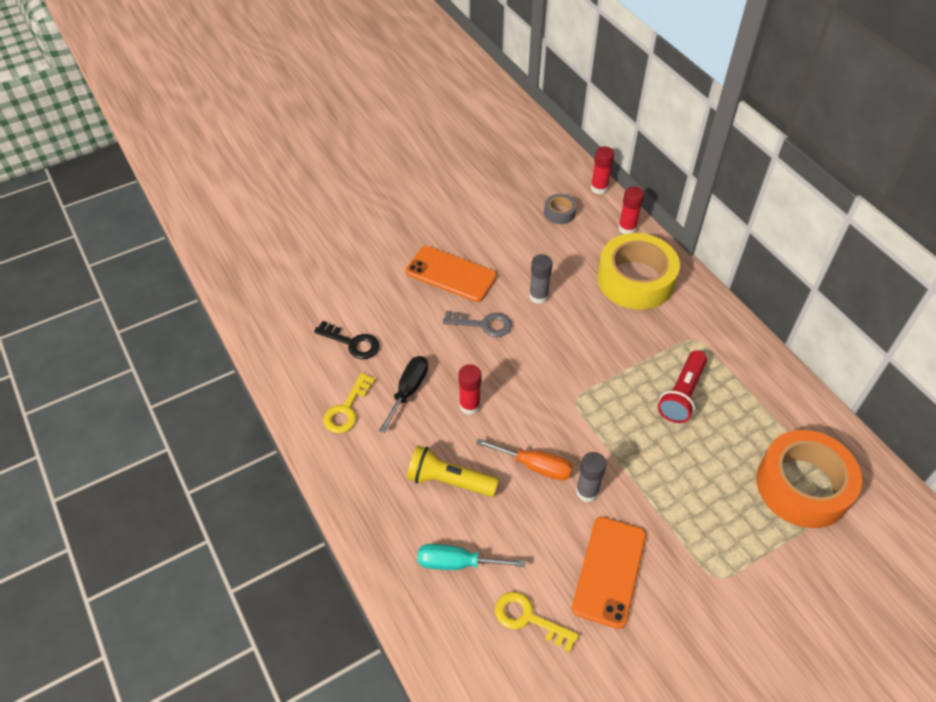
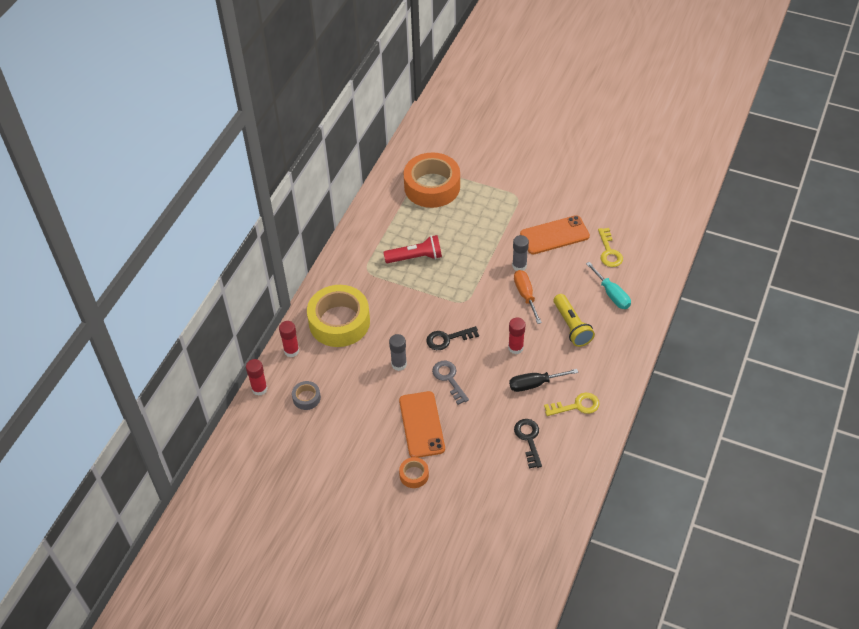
camera: 125 degrees left, 0 degrees up
none -> orange tape [399,457,429,488]
none -> black key [426,326,479,350]

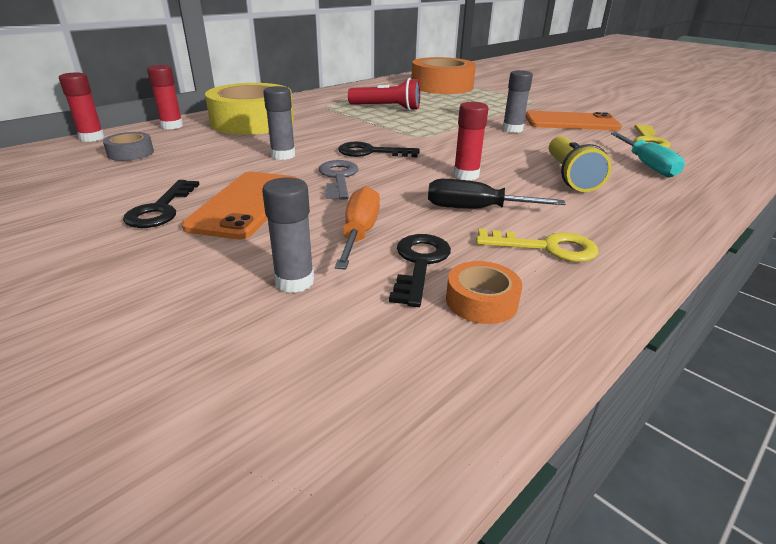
camera: 20 degrees right, 20 degrees down
orange tape [399,457,429,488] -> orange tape moved to [446,261,522,324]
orange screwdriver [514,270,542,324] -> orange screwdriver moved to [335,186,380,270]
none -> black key [123,180,200,228]
none -> grey glue stick [262,177,314,293]

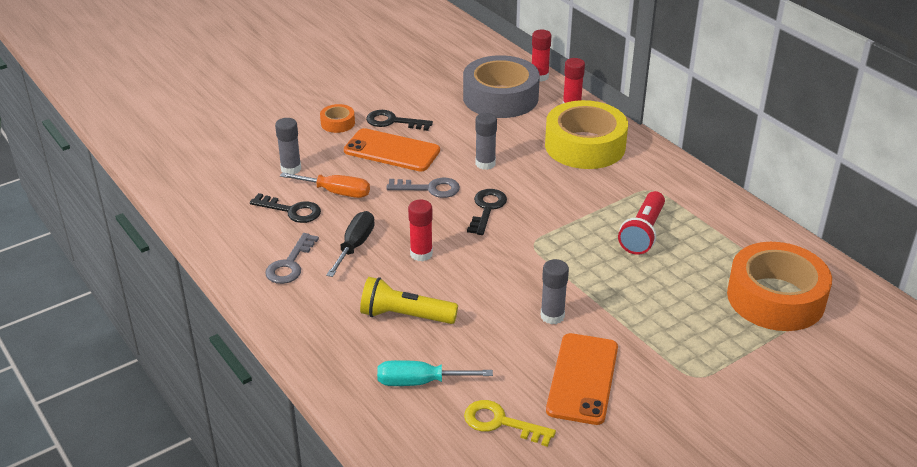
camera: 100 degrees right, 5 degrees up
grey tape [103,132,154,161] -> grey tape [463,55,540,118], size x2.30
orange tape [446,261,522,324] -> orange tape moved to [320,104,355,133]
yellow key [476,228,599,262] -> grey key [265,233,319,284]

